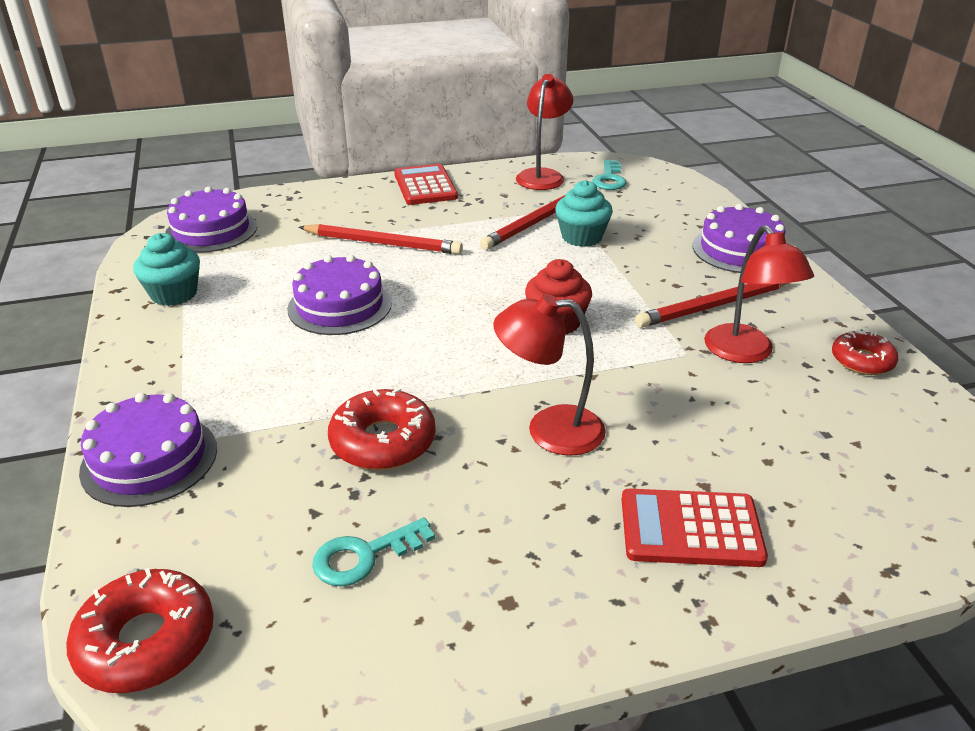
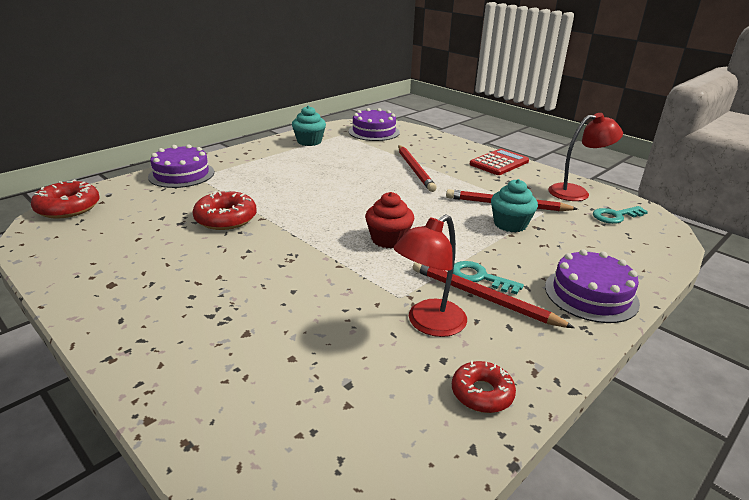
camera: 60 degrees right, 5 degrees down
purple cake [287,255,392,335] -> none
turquoise key [312,517,435,586] -> turquoise key moved to [453,261,524,294]
red lamp [493,294,606,456] -> none
red calculator [621,489,768,567] -> none

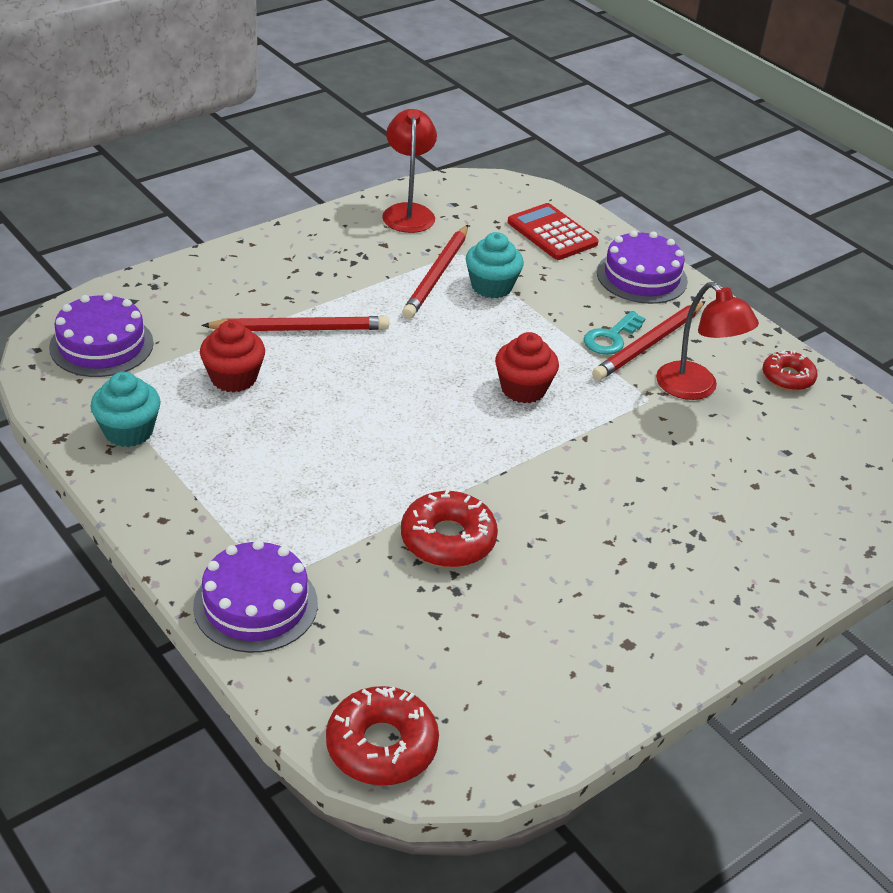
camera: 85 degrees left, 10 degrees up
red calculator [469,149,529,175] -> red calculator moved to [508,203,599,260]
turquoise key [593,206,648,224] -> none
none -> red cupcake [200,320,265,393]

